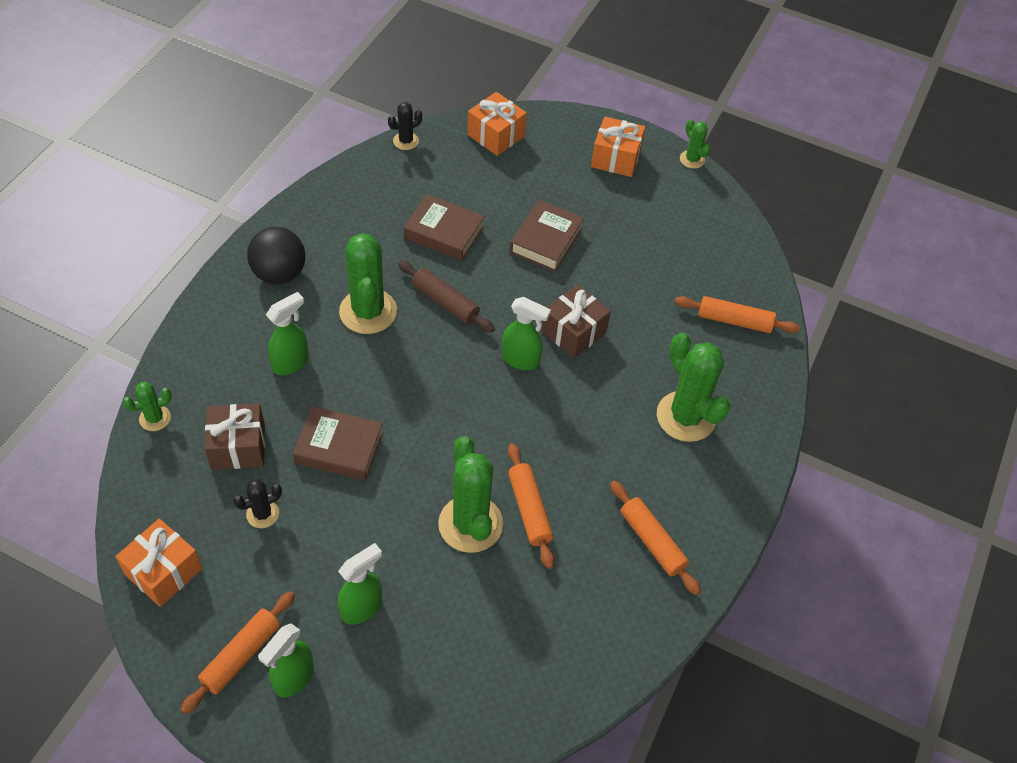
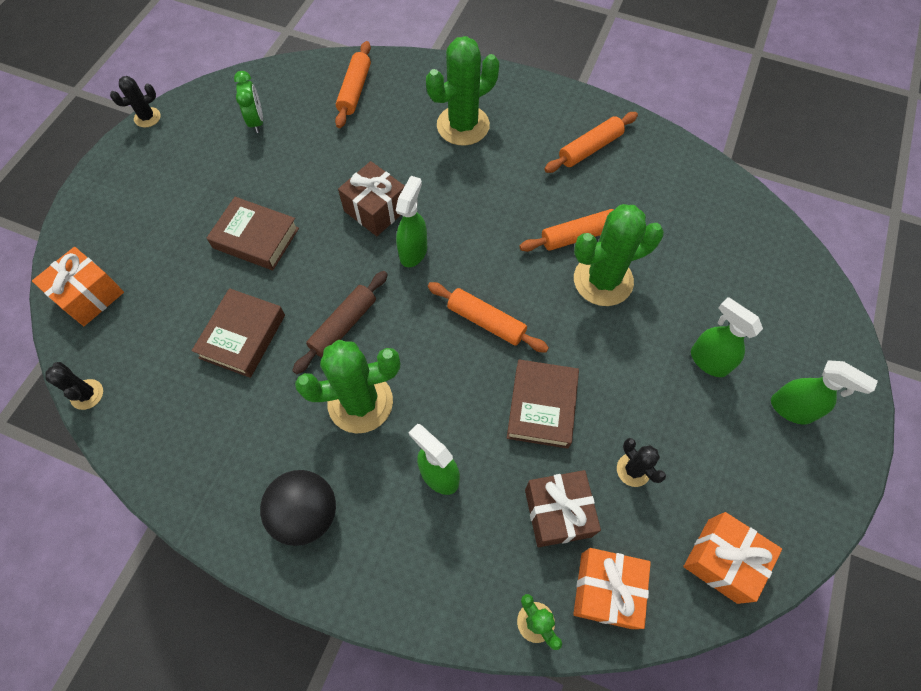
camera: 90 degrees left, 10 degrees up
orange rolling pin [181,591,295,714] -> orange rolling pin moved to [428,282,549,353]
orange gift [591,116,645,177] -> orange gift moved to [573,548,651,629]
green cactus [680,119,710,169] -> black cactus [110,76,161,128]
none -> green clock [234,71,263,133]

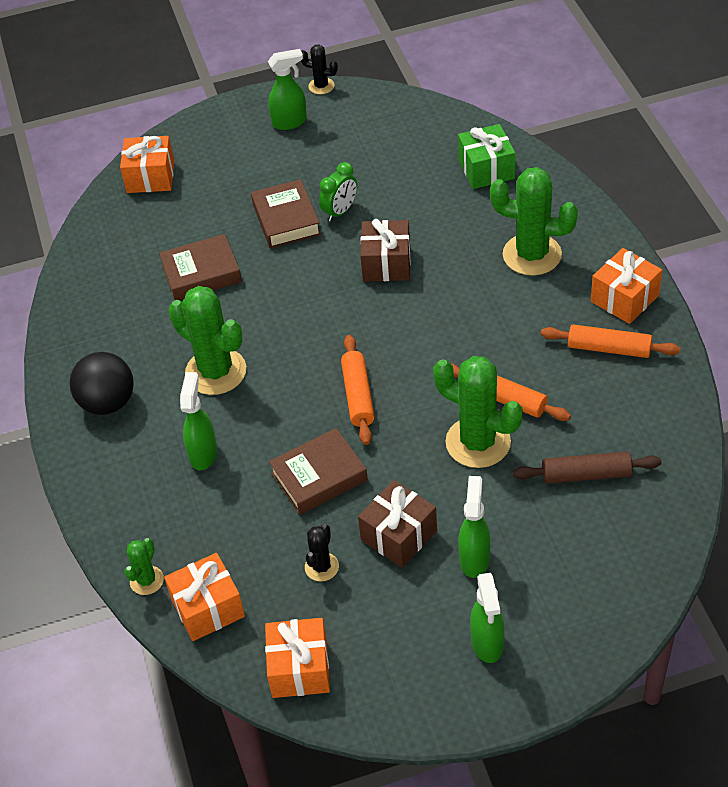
camera: 55 degrees right, 15 degrees down
black cactus [45,362,103,410] -> none
green clock [234,71,263,133] -> green clock moved to [319,162,357,222]
brown rolling pin [292,271,388,374] -> brown rolling pin moved to [513,452,662,484]
orange rolling pin [335,41,371,128] -> green gift [458,124,515,189]
green spray bottle [396,176,427,267] -> green spray bottle moved to [268,49,307,130]
brown gift [525,470,601,547] -> brown gift moved to [358,480,437,568]
none -> orange gift [591,248,662,324]

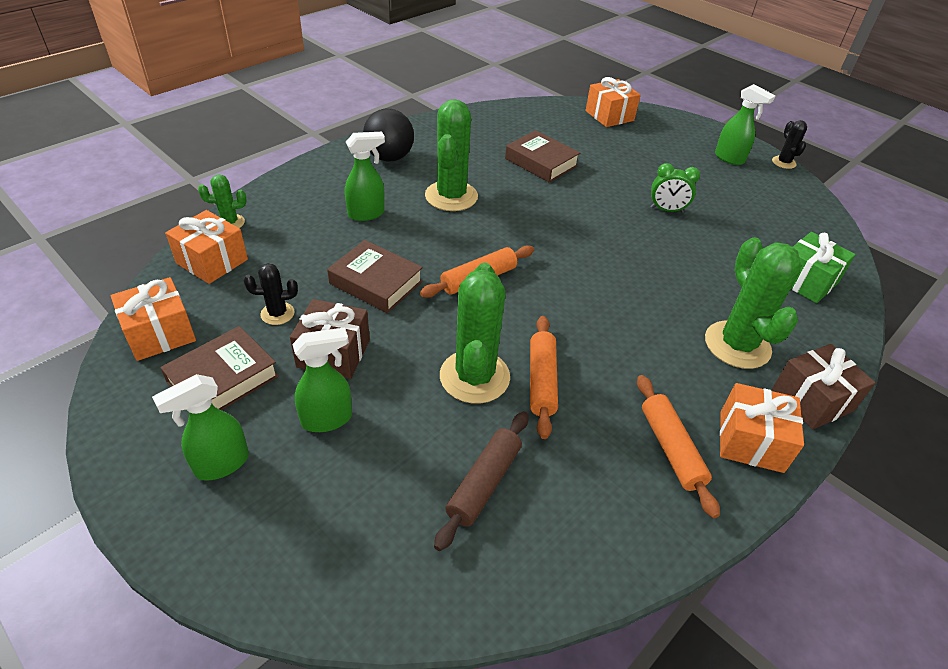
camera: 55 degrees right, 5 degrees down
brown book [251,179,321,249] -> brown book moved to [160,326,279,410]
brown gift [360,219,411,282] -> brown gift moved to [772,344,875,430]
brown rolling pin [513,452,662,484] -> brown rolling pin turned 60 degrees clockwise [434,411,529,551]

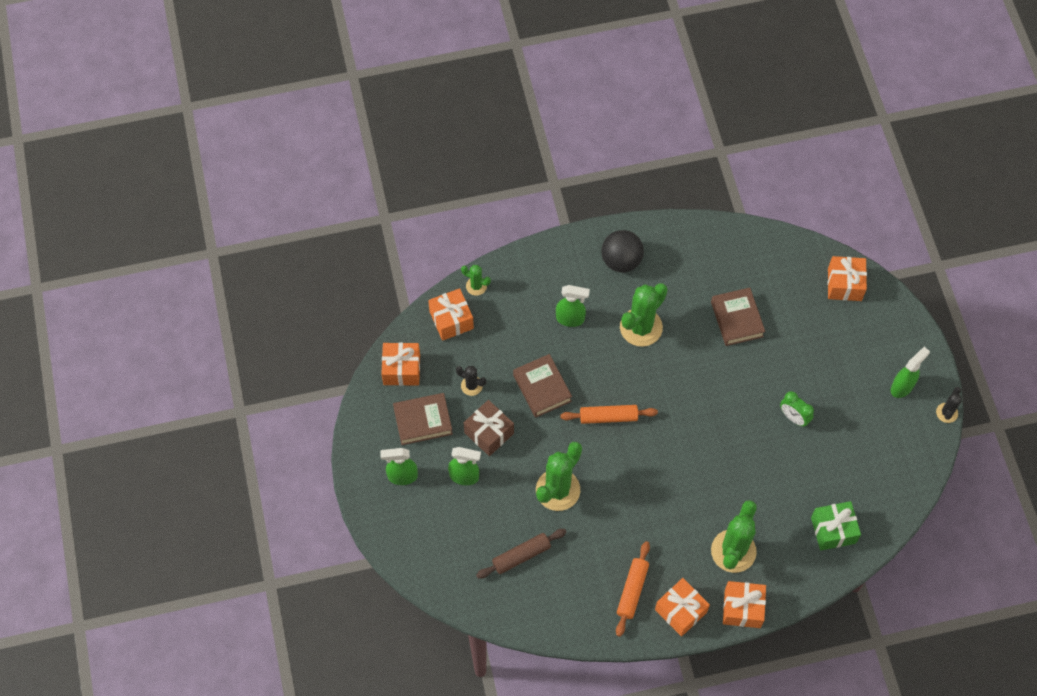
camera: 35 degrees right, 20 degrees up
orange rolling pin [530,316,558,439] -> none
green spray bottle [715,84,776,165] -> green spray bottle turned 120 degrees counterclockwise [891,347,930,398]
brown gift [772,344,875,430] -> orange gift [723,581,766,628]

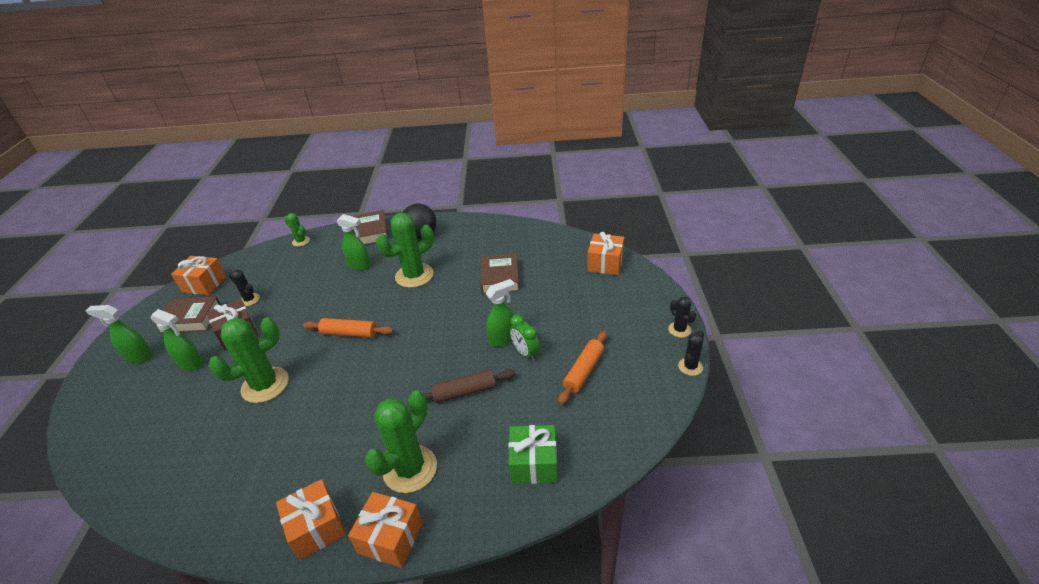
camera: 15 degrees right, 25 degrees down
orange gift [428,288,474,341] -> none
brown rolling pin [476,529,566,579] -> brown rolling pin moved to [424,369,515,403]
brown book [513,354,572,418] -> brown book moved to [352,210,388,245]
orange rolling pin [616,541,650,637] -> orange rolling pin moved to [558,330,607,405]
green spray bottle [891,347,930,398] -> green spray bottle moved to [485,279,515,347]
none -> black cactus [668,297,696,338]

